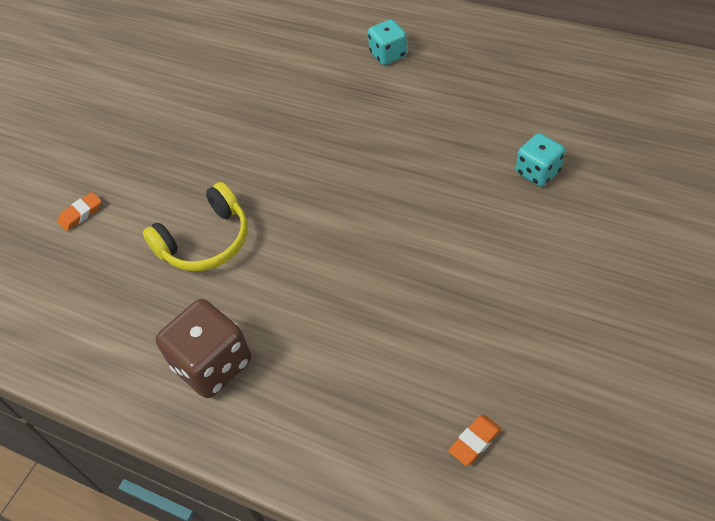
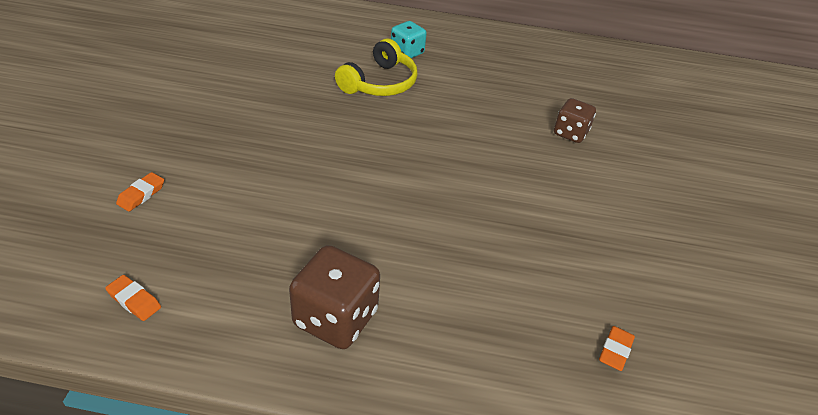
camera: 25 degrees left, 10 degrees down
yellow headphones [143,182,248,271] -> yellow headphones moved to [335,39,418,96]
turquoise dice [516,133,565,187] -> brown dice [554,98,596,143]
none -> orange eraser [105,275,161,321]

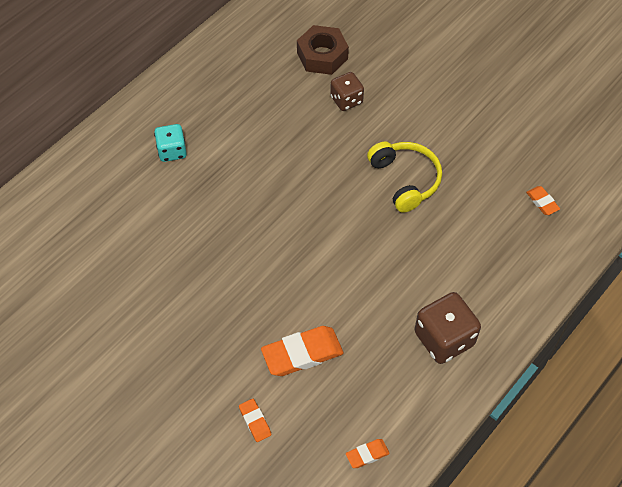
camera: 55 degrees left, 15 degrees up
yellow headphones [335,39,418,96] -> yellow headphones moved to [367,141,442,213]
none -> orange eraser [261,326,343,376]
none -> brown nut [297,25,349,75]

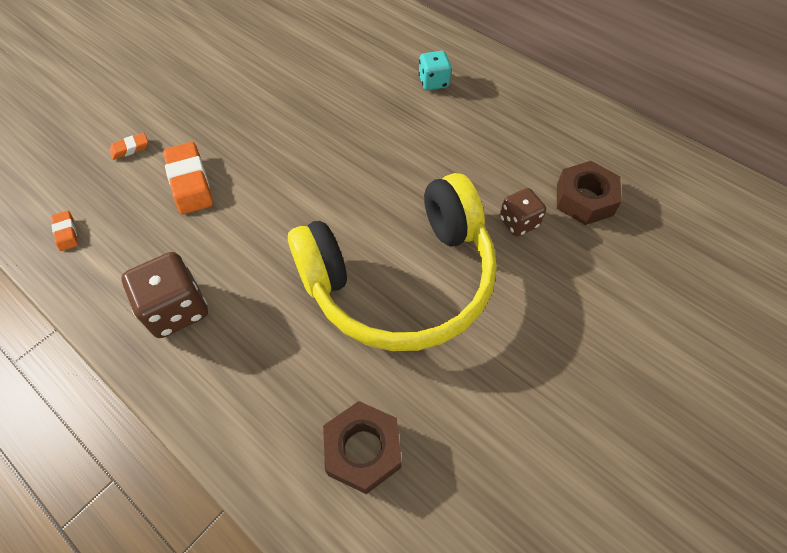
camera: 90 degrees right, 0 degrees up
yellow headphones [367,141,442,213] -> yellow headphones [288,173,497,351], size x2.04
orange eraser [526,186,560,215] -> brown nut [323,401,402,494]

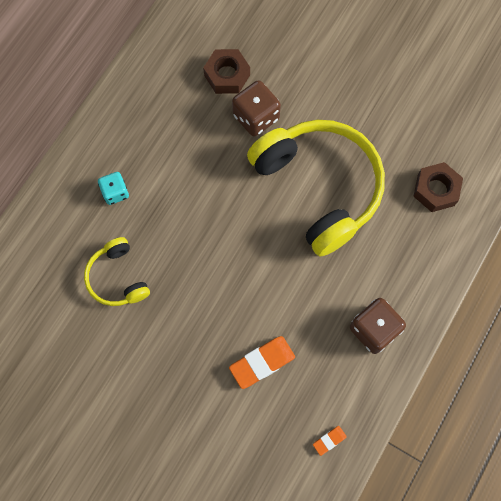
camera: 100 degrees left, 15 degrees up
orange eraser [109,133,148,160] -> none
brown dice [499,188,546,237] -> brown dice [232,80,281,136], size x1.59
none -> yellow headphones [84,237,150,306]

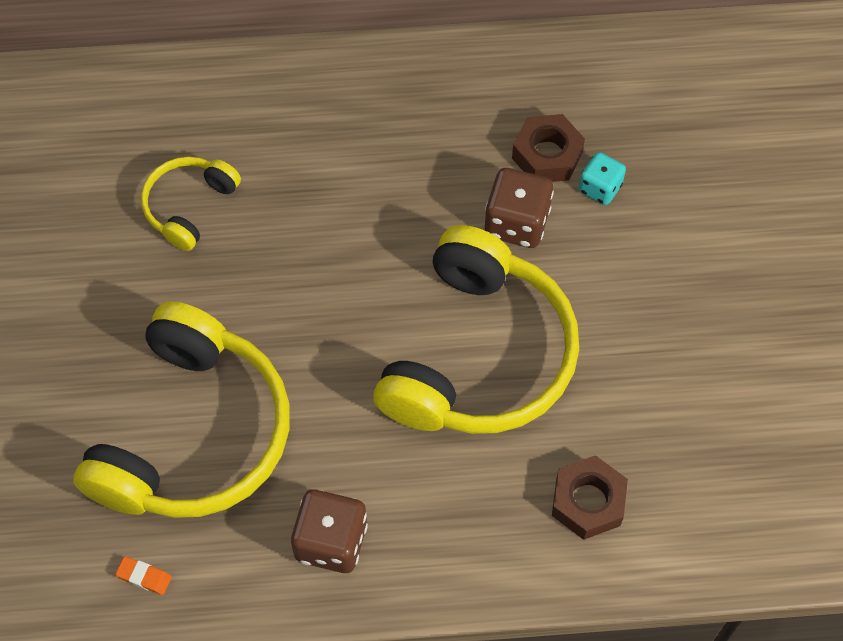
camera: 55 degrees right, 10 degrees down
turquoise dice [98,172,129,205] -> turquoise dice moved to [579,152,626,205]
orange eraser [229,336,295,389] -> yellow headphones [73,301,290,518]

